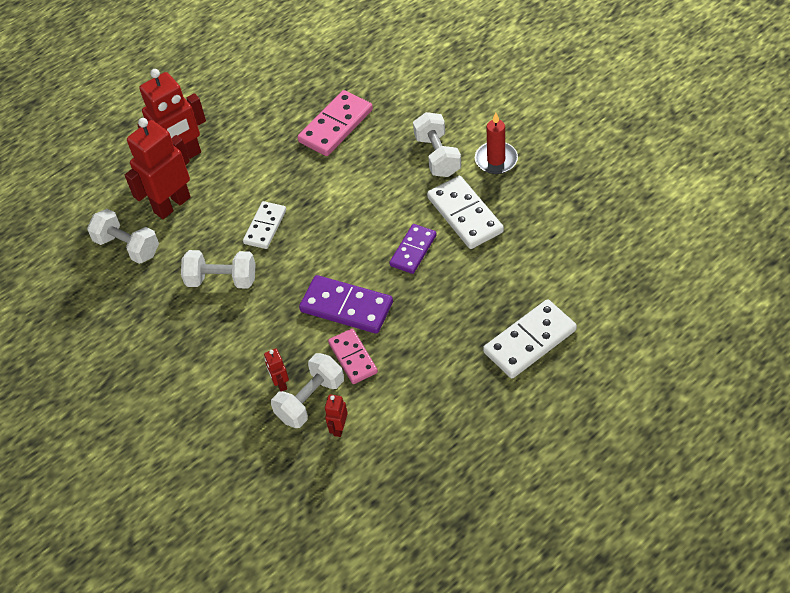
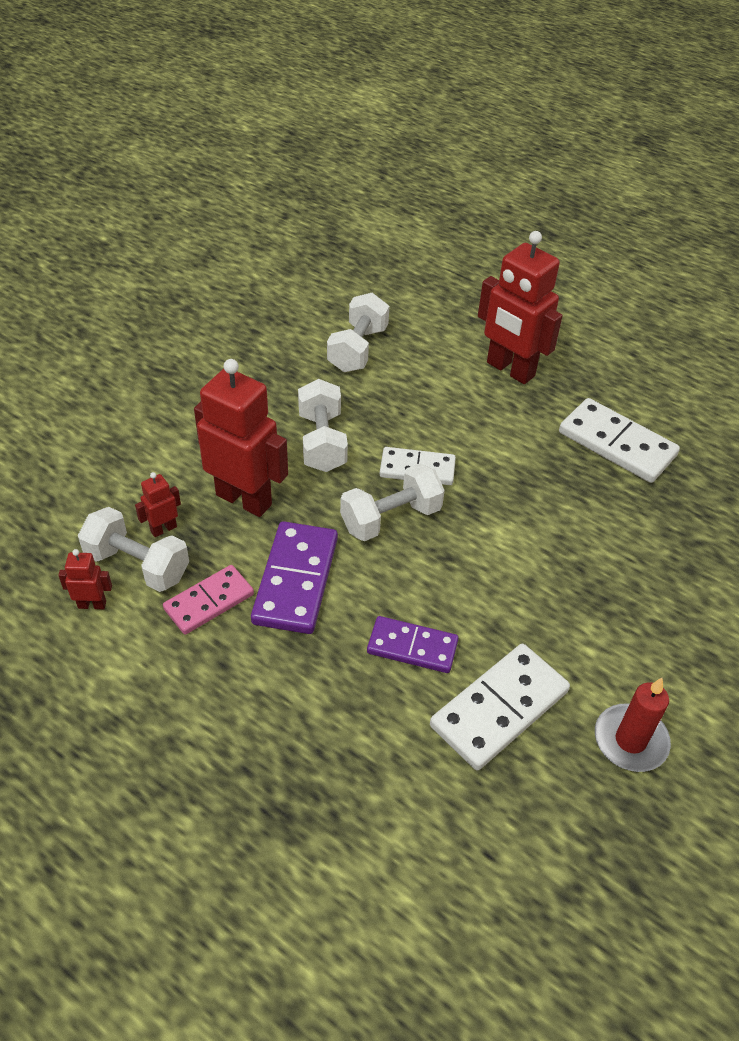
camera: 70 degrees right, 5 degrees down
red robot [125,118,191,219] -> red robot moved to [194,359,288,517]
pink domino [297,90,373,156] -> none
white dumbbell [413,112,461,177] -> white dumbbell moved to [340,463,445,541]
white domino [483,299,577,378] -> white domino moved to [559,398,680,483]

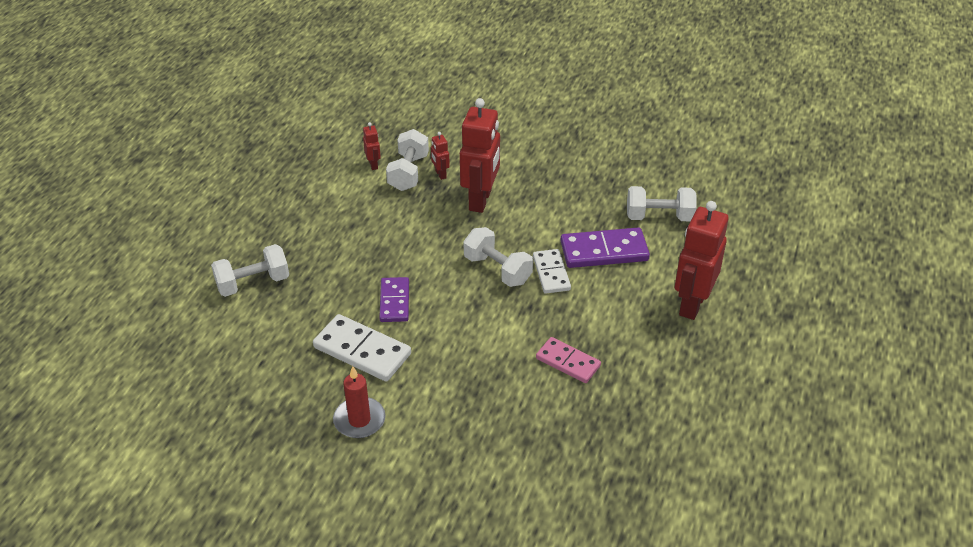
camera: 75 degrees right, 5 degrees down
red robot [135,472,181,537] -> red robot turned 150 degrees counterclockwise [431,132,450,180]
pink domino [163,565,254,635] -> pink domino moved to [536,337,601,383]
purple domino [251,521,338,634] -> purple domino moved to [560,227,650,268]
white dumbbell [298,379,348,472] -> white dumbbell moved to [211,244,289,297]
white domino [559,398,680,483] -> none

